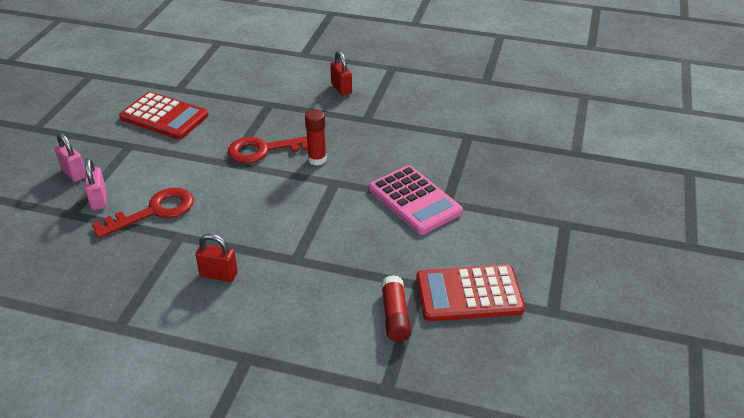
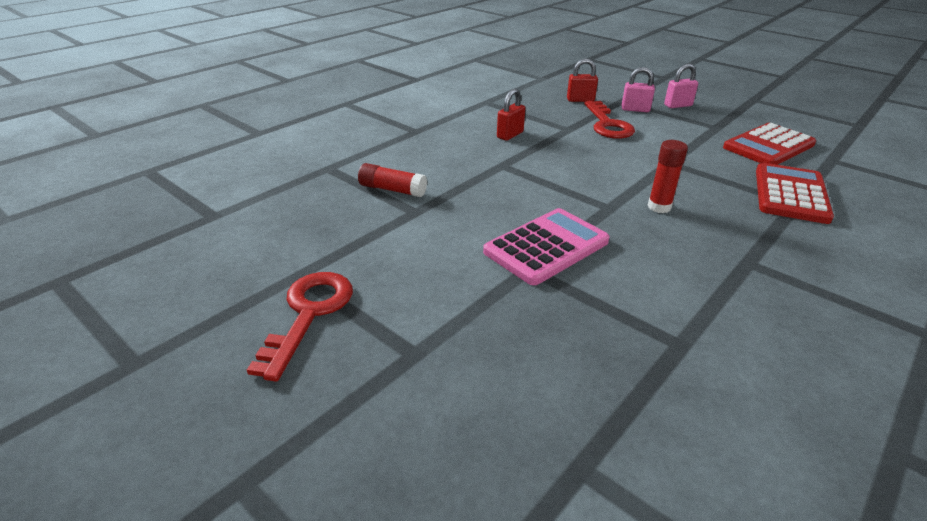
camera: 115 degrees right, 5 degrees down
red key [228,136,308,163] -> red key moved to [247,272,353,382]
red padlock [330,51,352,96] -> red padlock moved to [567,59,598,102]
pink calculator [369,165,463,235] -> pink calculator turned 150 degrees clockwise [483,208,610,285]
red calculator [416,265,525,321] -> red calculator moved to [756,163,834,224]

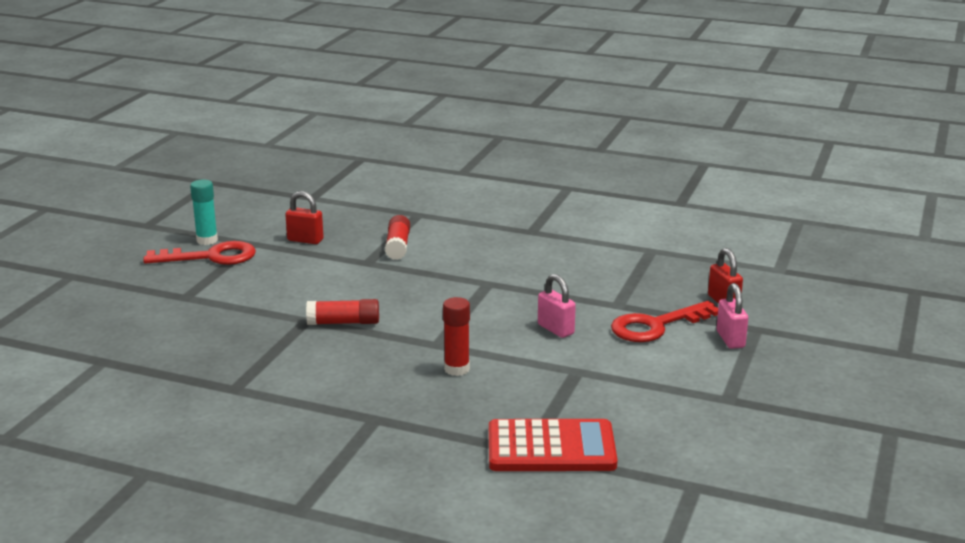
camera: 70 degrees right, 10 degrees down
pink calculator [483,208,610,285] -> red glue stick [306,299,379,325]
red padlock [497,89,526,141] -> red padlock moved to [285,191,324,244]
pink padlock [664,64,698,108] -> pink padlock moved to [538,274,576,338]
red calculator [723,123,816,165] -> none
none -> turquoise glue stick [190,179,218,245]

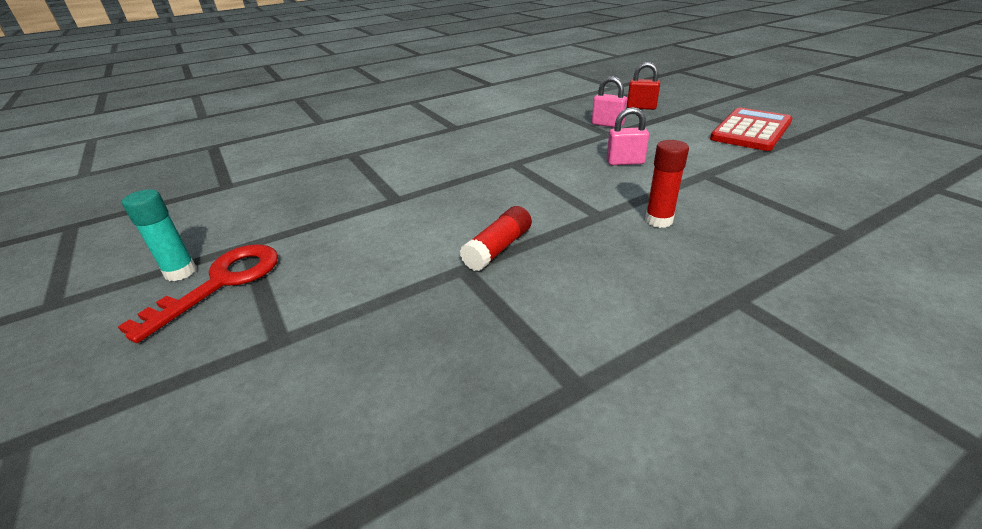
camera: 50 degrees left, 10 degrees up
red padlock [285,191,324,244] -> none
red glue stick [385,215,410,260] -> none
red calculator [489,419,618,471] -> red calculator moved to [710,108,792,151]
red key [611,301,718,342] -> none
pink padlock [717,283,748,349] -> pink padlock moved to [592,76,627,127]

